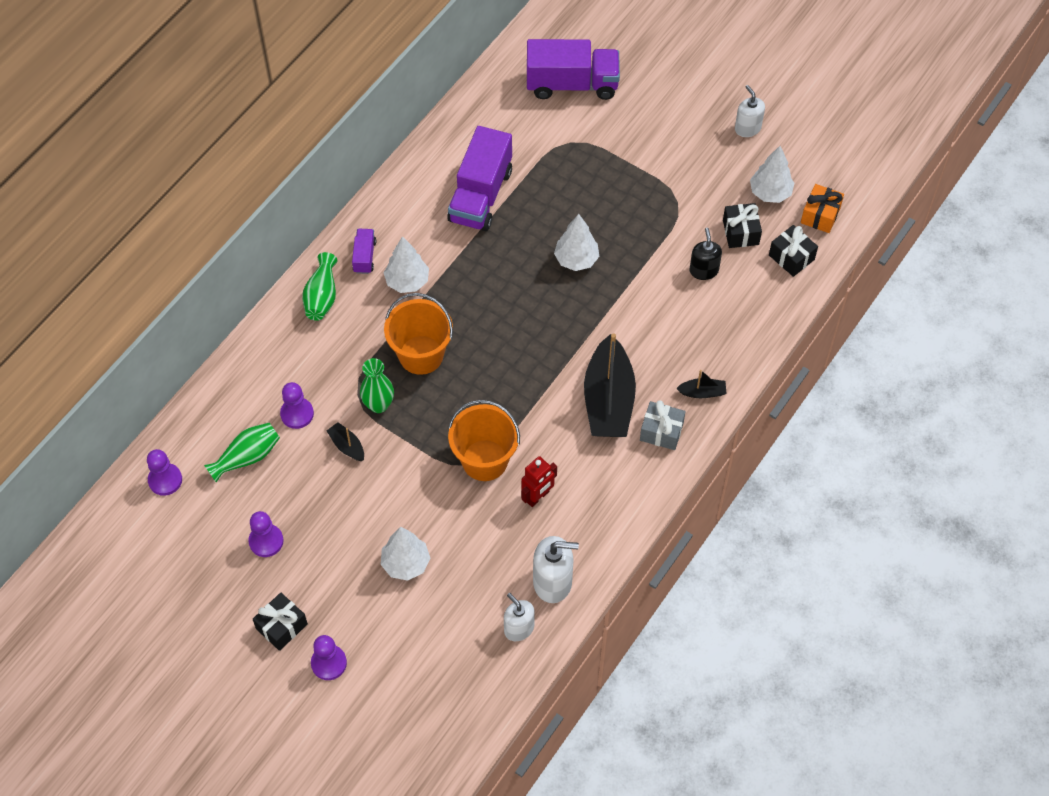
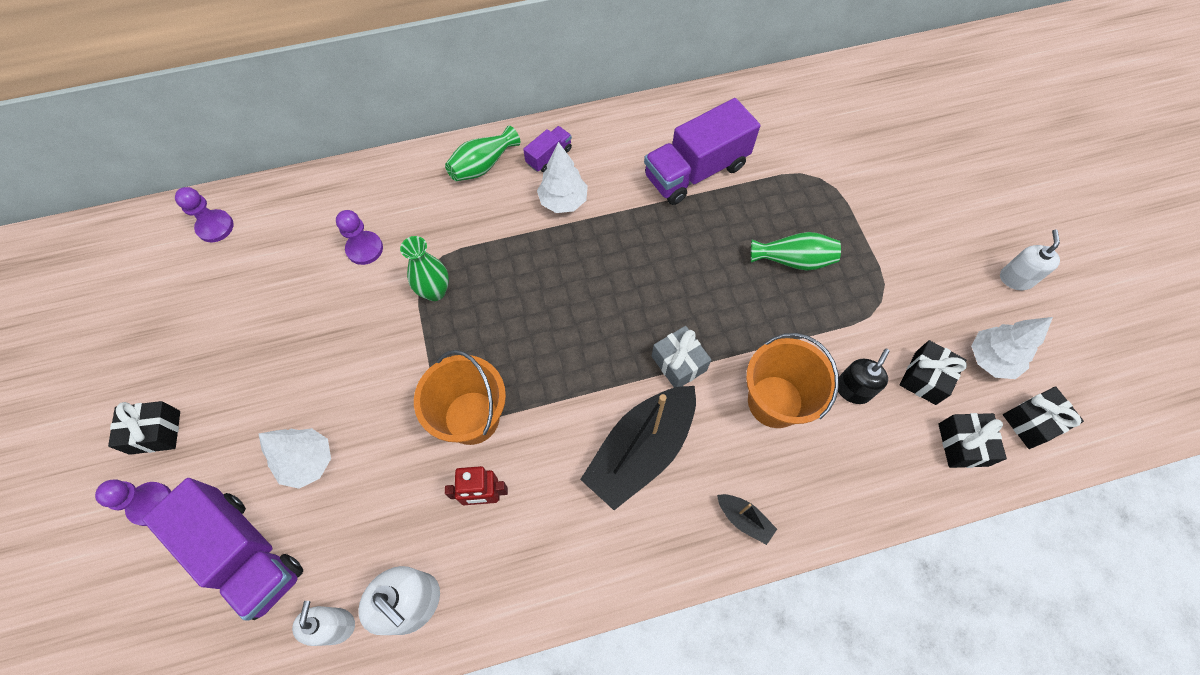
camera: 40 degrees right, 5 degrees up
green vase [204,423,280,482] -> green vase moved to [751,232,841,270]
purple pawn [248,511,284,557] -> none
black boat [327,422,364,461] -> none
orange bucket [384,293,453,375] -> orange bucket moved to [746,333,839,428]
purple truck [527,39,620,100] -> purple truck moved to [142,478,303,620]
white tree [554,214,599,271] -> none
grey gift [640,400,686,450] -> grey gift moved to [652,326,711,387]
orange gift [801,184,844,233] -> black gift [1003,386,1084,449]

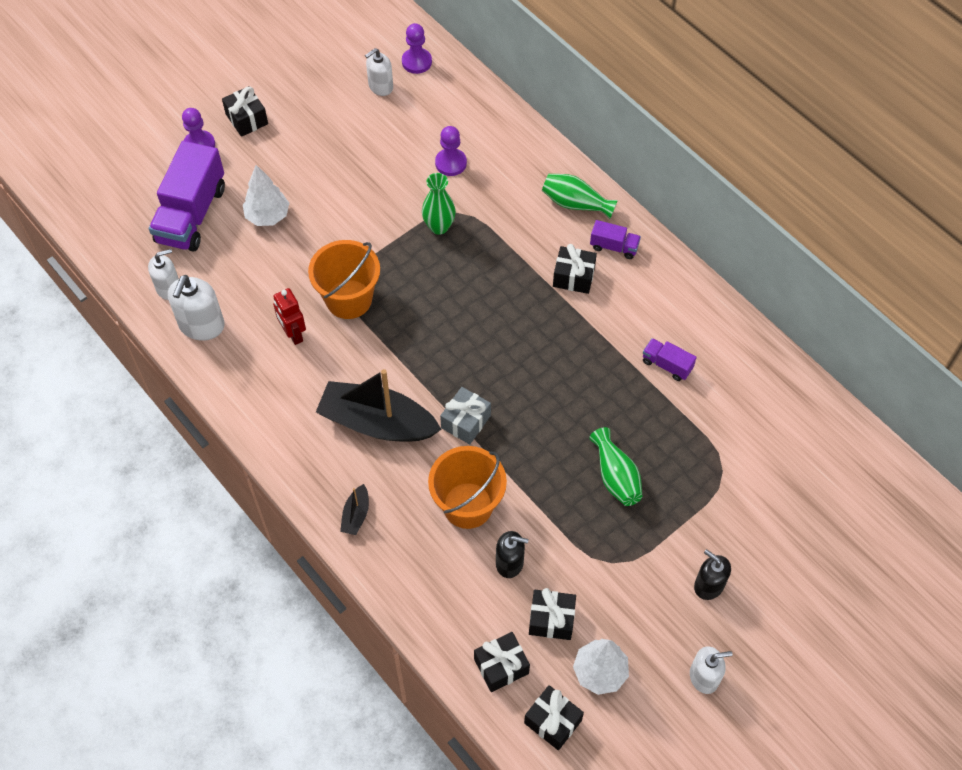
camera: 65 degrees right, 5 degrees down
white tree [537,142,588,213] -> black gift [553,244,597,294]
purple truck [644,98,760,205] -> purple truck [643,338,697,381], size x0.47
none -> white soap dispenser [365,48,393,96]
none -> black soap dispenser [694,549,731,600]

